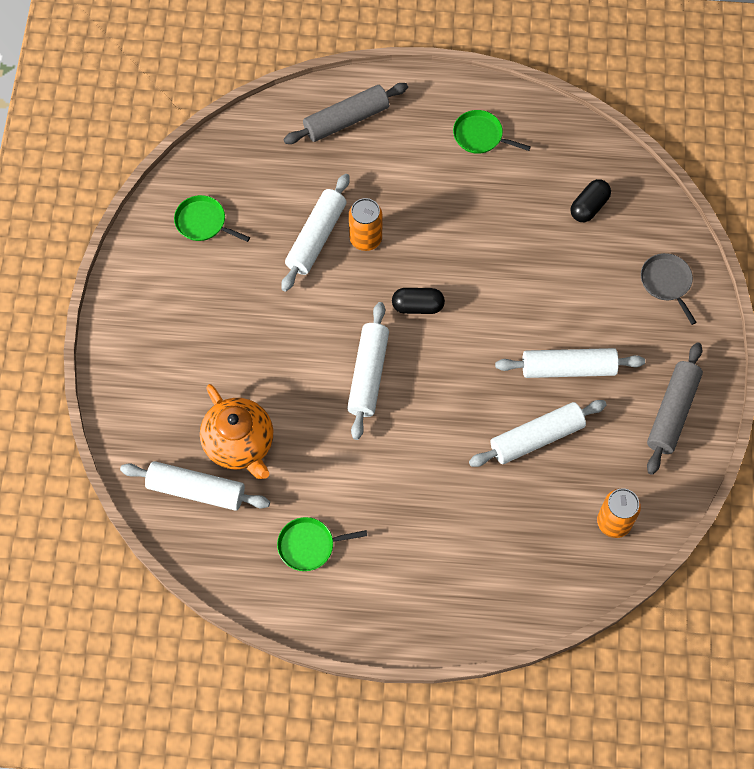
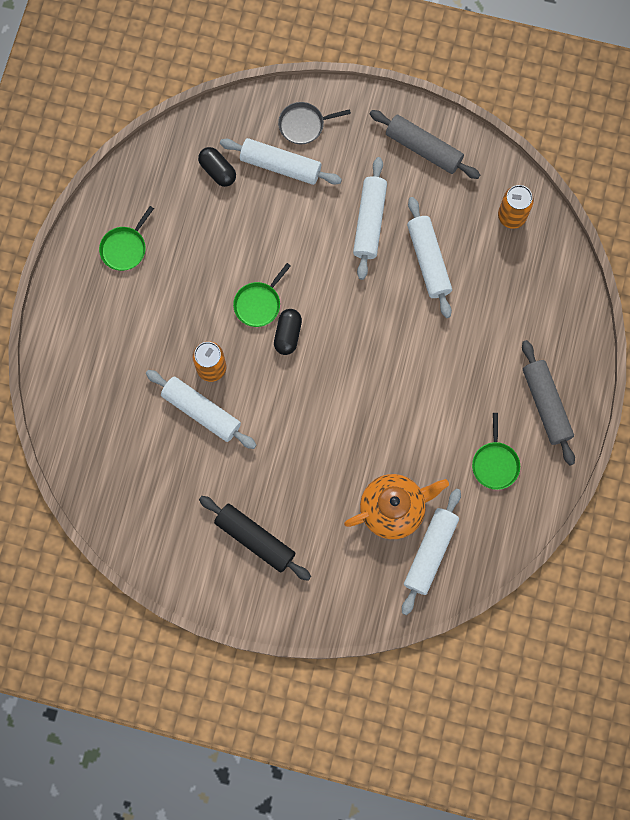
camera: 80 degrees left, 10 degrees up
green pan [174,195,250,242] -> green pan moved to [233,263,291,327]
grey rolling pin [283,83,408,144] -> grey rolling pin moved to [522,340,575,465]
white rolling pin [347,302,389,440] -> white rolling pin moved to [220,138,342,185]
none -> black rolling pin [199,496,311,581]

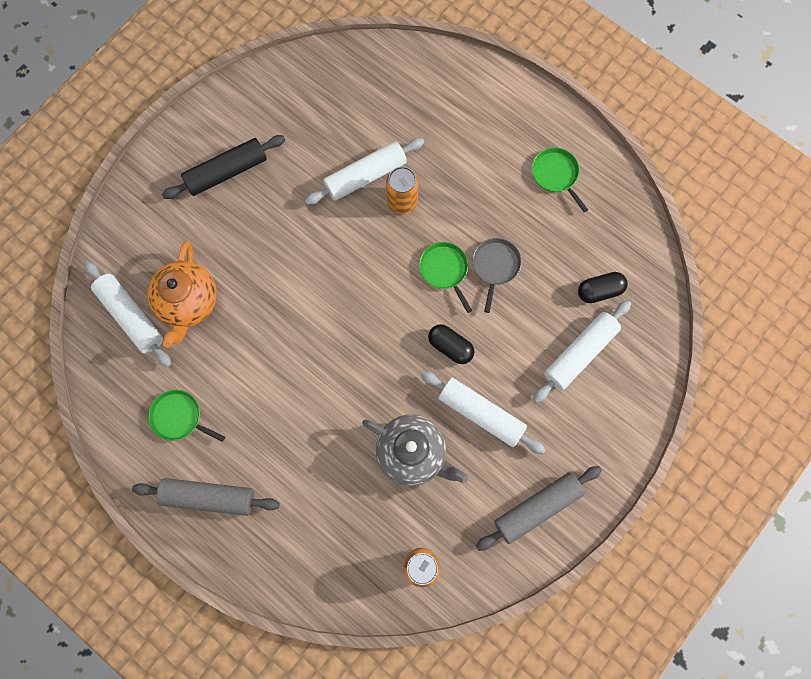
camera: 115 degrees right, 0 degrees up
black capsule [274,309,302,355] -> black capsule moved to [428,324,475,364]
grey pan [278,102,351,144] -> grey pan moved to [473,238,522,313]
white rolling pin [407,197,452,318] -> grey teapot [362,415,468,486]

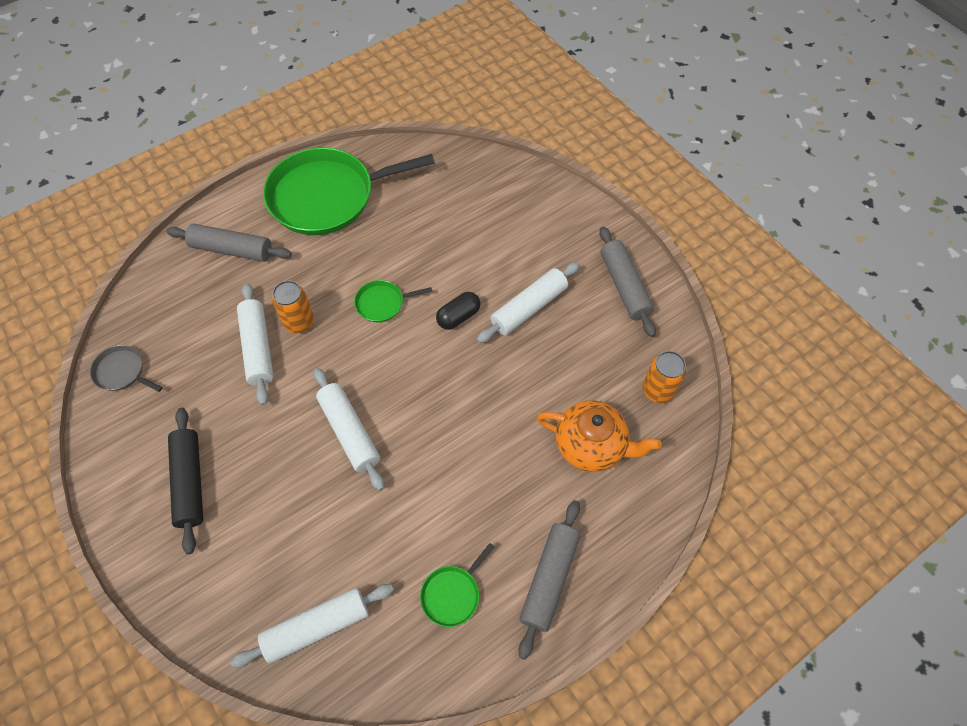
camera: 75 degrees left, 15 degrees down
orange teapot [148,242,217,347] -> orange teapot moved to [537,400,662,472]
grey teapot [362,415,468,486] -> none
grey pan [473,238,522,313] -> grey pan moved to [90,345,162,392]
green pan [532,147,588,212] -> green pan [263,148,435,235], size x2.37
white rolling pin [533,300,631,403] -> white rolling pin moved to [314,368,384,491]
black capsule [578,272,628,303] -> none
none -> grey rolling pin [166,224,292,262]

